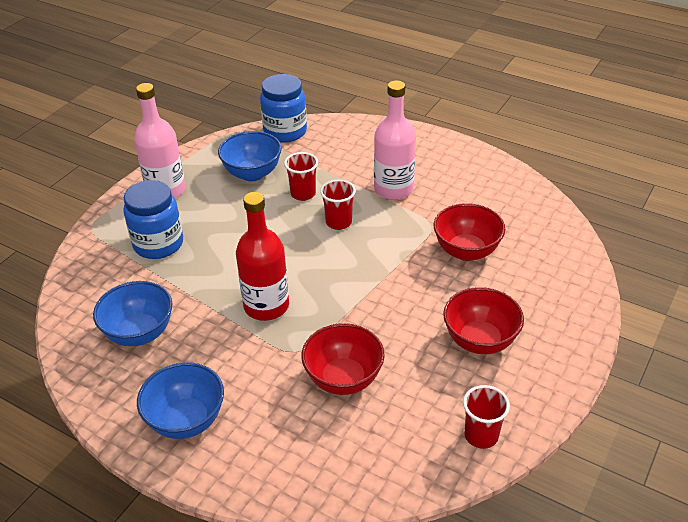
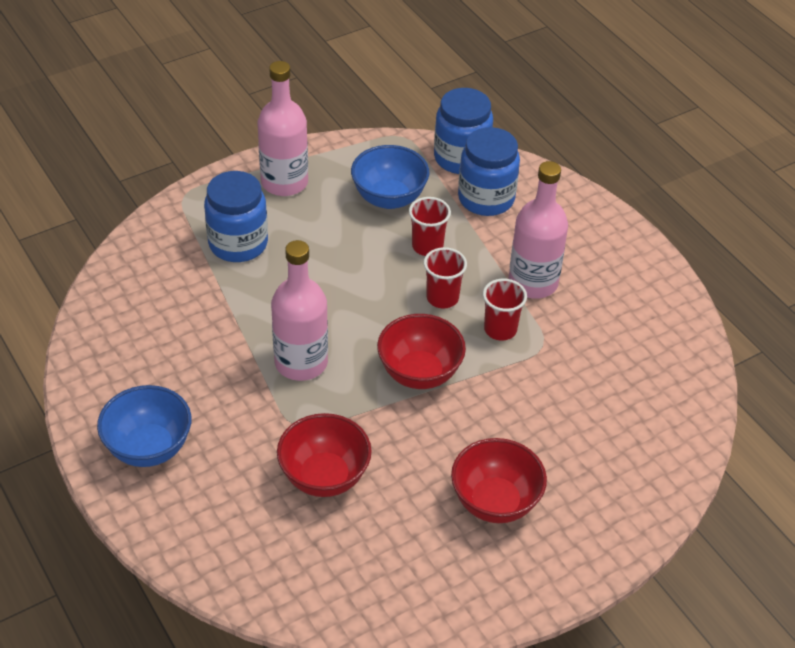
camera: 25 degrees right, 5 degrees up
blue bowl [93,281,173,346] -> none
red bottle [236,192,289,321] -> pink bottle [271,240,328,381]
red bowl [434,203,505,261] -> red bowl moved to [377,314,466,389]
red cup [463,385,510,449] -> red cup moved to [483,279,527,341]
none -> blue jar [458,127,520,216]

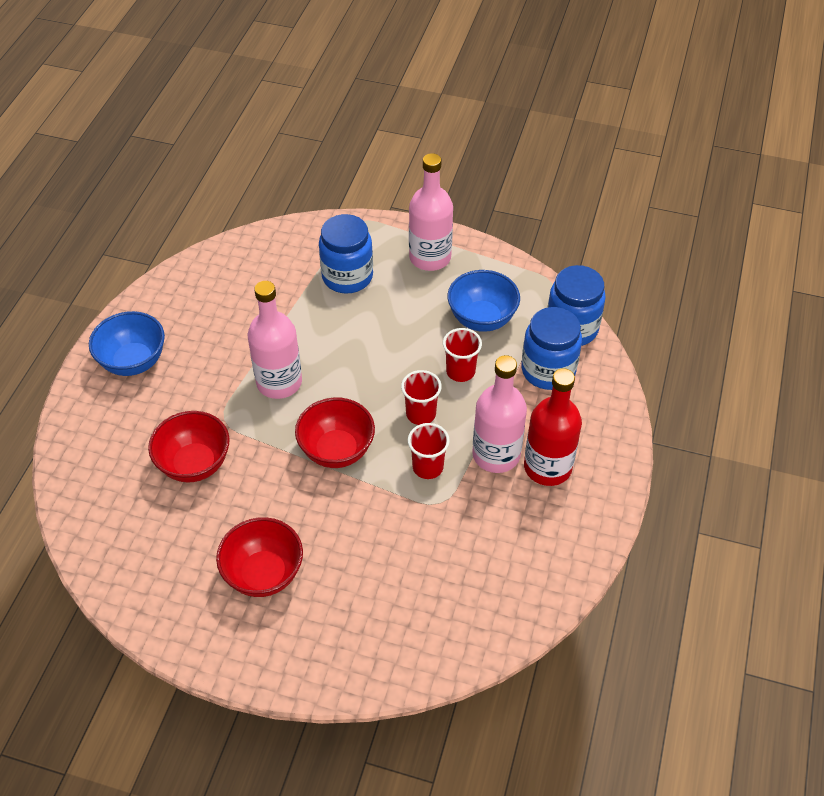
camera: 50 degrees right, 5 degrees up
none -> red bottle [524,368,582,486]

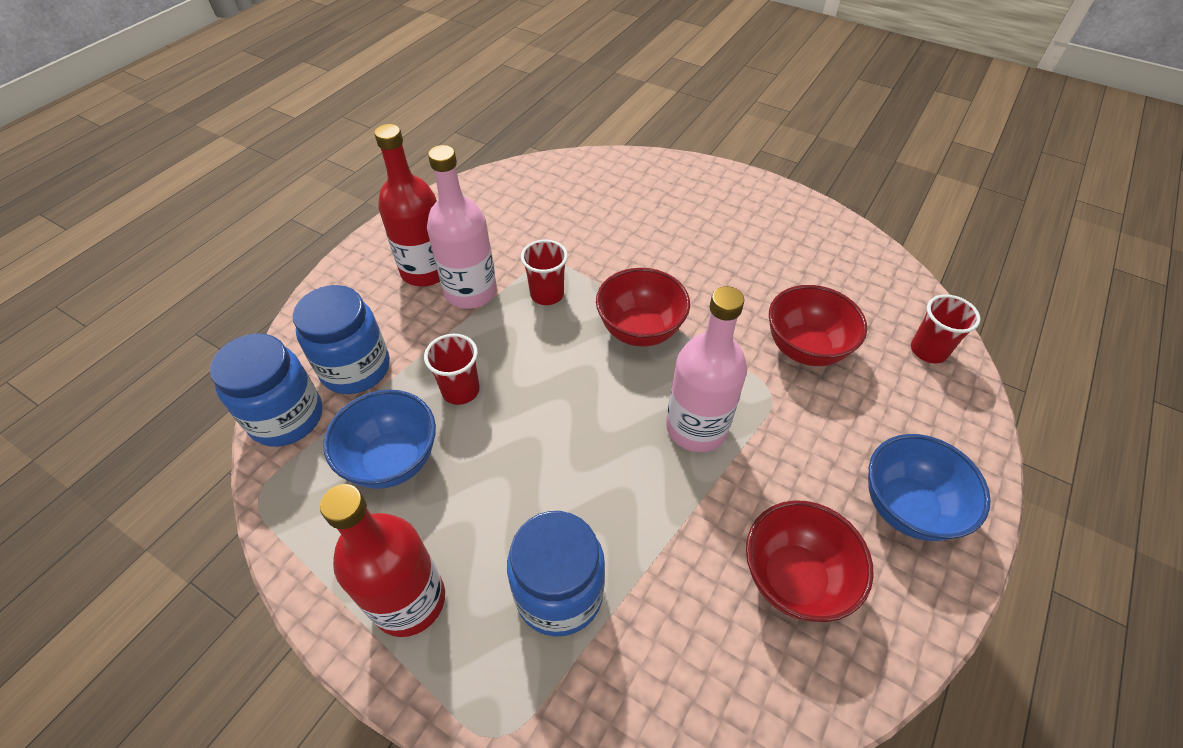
camera: 165 degrees left, 0 degrees up
red bowl [216,517,303,597] -> red bowl moved to [746,500,874,622]
red cup [401,370,442,425] -> red cup moved to [911,295,981,363]
pink bottle [409,153,453,271] -> red bottle [320,484,445,637]

